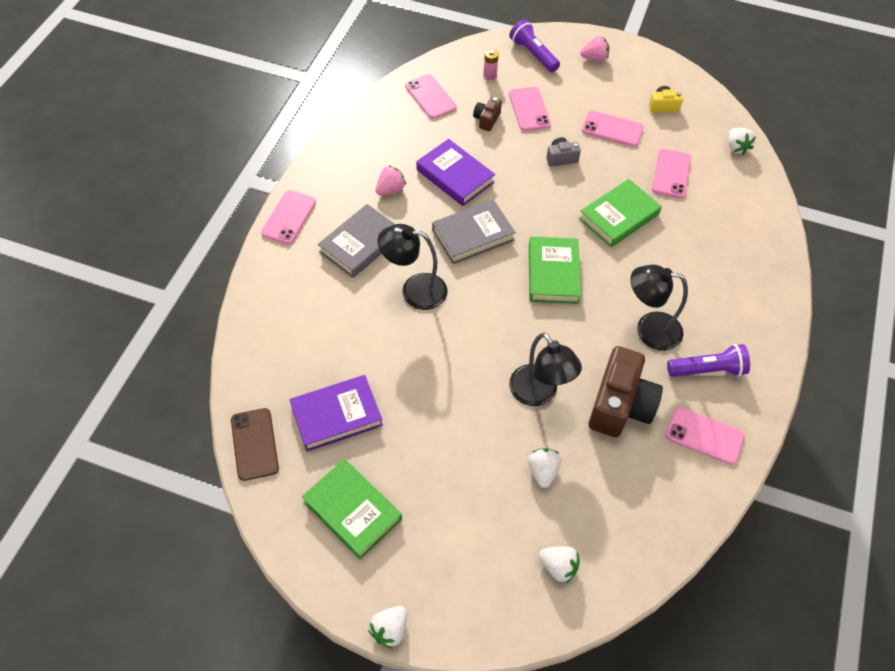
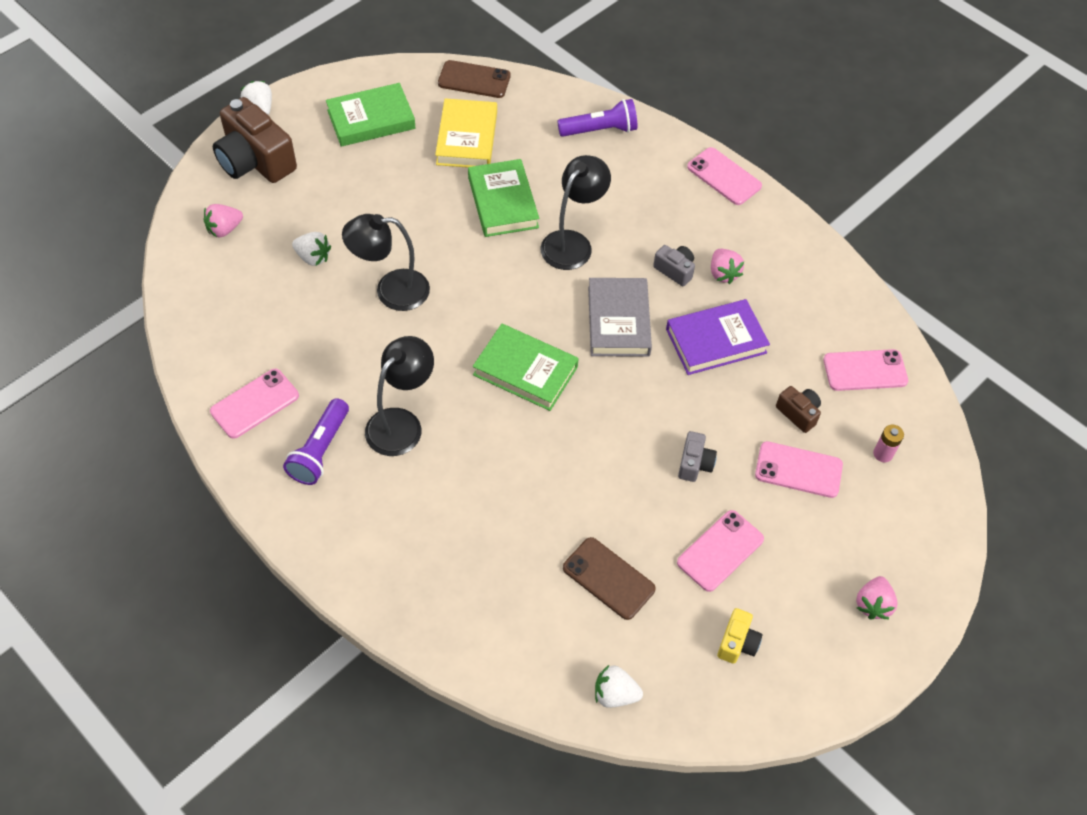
camera: 115 degrees right, 0 degrees up
purple book [290,375,383,451] -> yellow book [435,98,497,168]
grey book [318,204,395,278] -> none
purple flashlight [509,20,560,72] -> purple flashlight moved to [557,99,637,137]
white strawberry [539,546,580,584] -> pink strawberry [204,204,243,237]
green book [579,179,662,247] -> green book moved to [468,159,539,237]
brown camera [589,346,663,437] -> brown camera moved to [213,97,297,183]
pink phone [652,149,691,198] -> brown phone [563,537,656,620]
none -> grey camera [653,245,695,286]

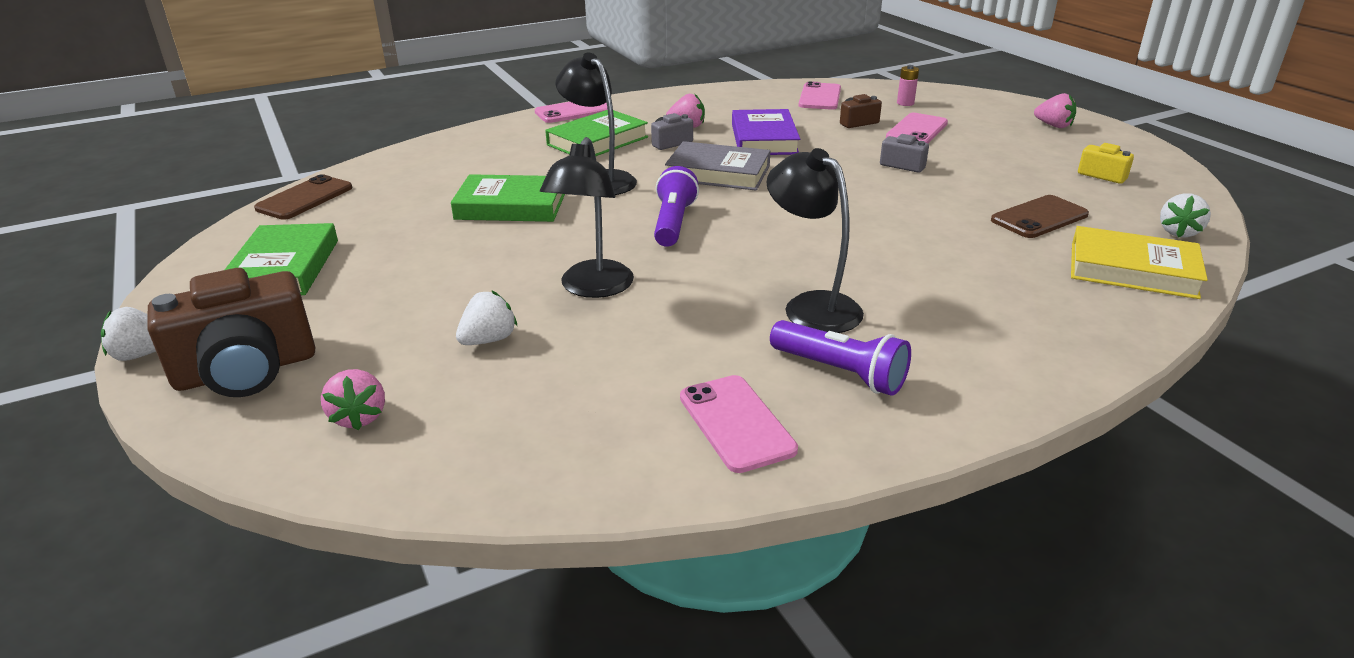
camera: 70 degrees left, 25 degrees down
yellow book [435,98,497,168] -> yellow book moved to [1071,226,1208,299]
green book [473,324,579,411] -> green book moved to [545,110,648,156]
purple flashlight [557,99,637,137] -> purple flashlight moved to [654,166,699,247]
pink phone [677,510,764,592] -> none

